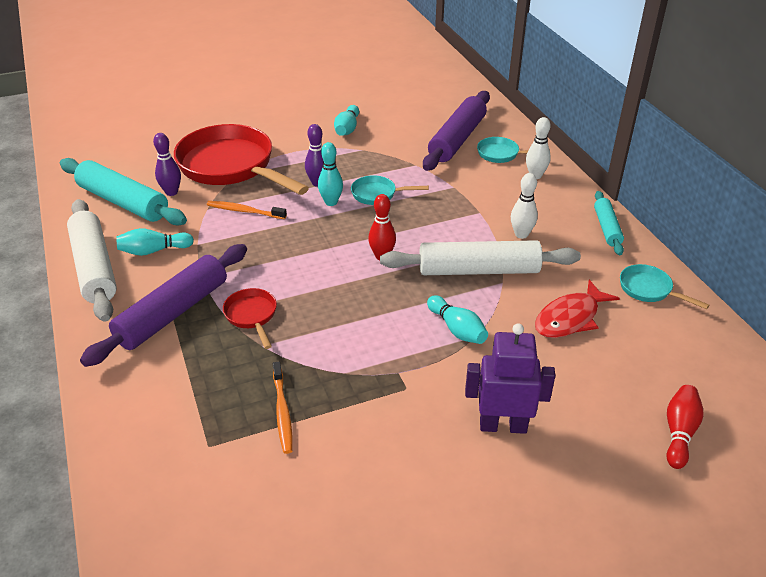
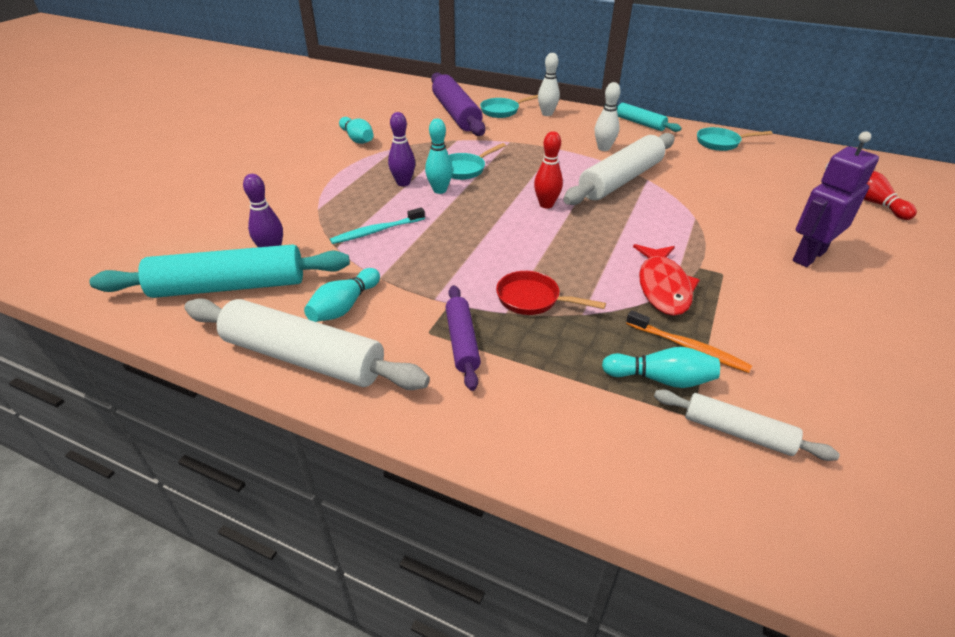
camera: 45 degrees left, 0 degrees up
purple rolling pin [80,244,247,367] -> purple rolling pin [445,285,481,391], size x0.55
red pan [174,124,309,195] -> none
orange toothbrush [207,201,287,219] -> turquoise toothbrush [330,207,425,244]
turquoise bowling pin [427,295,488,344] -> turquoise bowling pin moved to [602,347,720,388]
red fish [535,280,620,338] -> red fish moved to [633,244,700,316]
none -> white rolling pin [654,389,840,461]

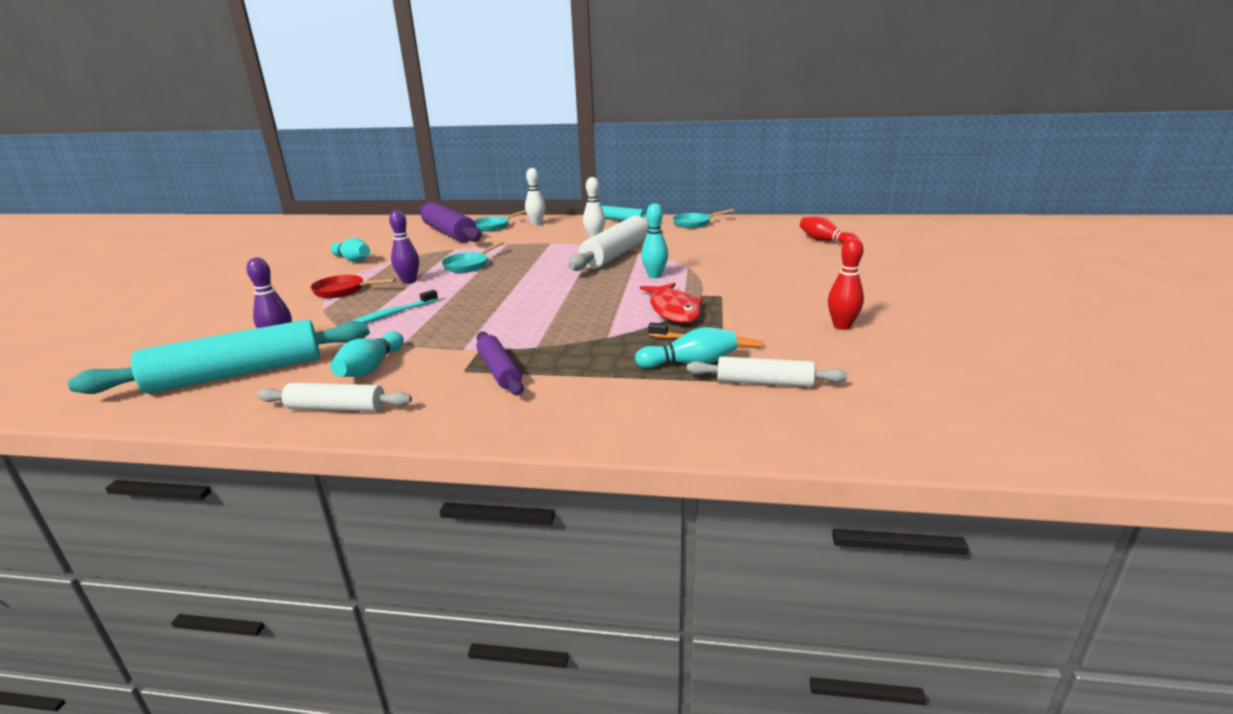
camera: 15 degrees left, 15 degrees down
white rolling pin [184,298,430,390] -> white rolling pin [257,383,412,412], size x0.55
turquoise bowling pin [425,119,453,194] -> turquoise bowling pin moved to [641,203,668,278]
red pan [496,271,606,315] -> red pan moved to [310,275,396,298]
red bowling pin [534,131,563,209] -> red bowling pin moved to [828,238,864,330]
purple robot [793,131,879,267] -> none

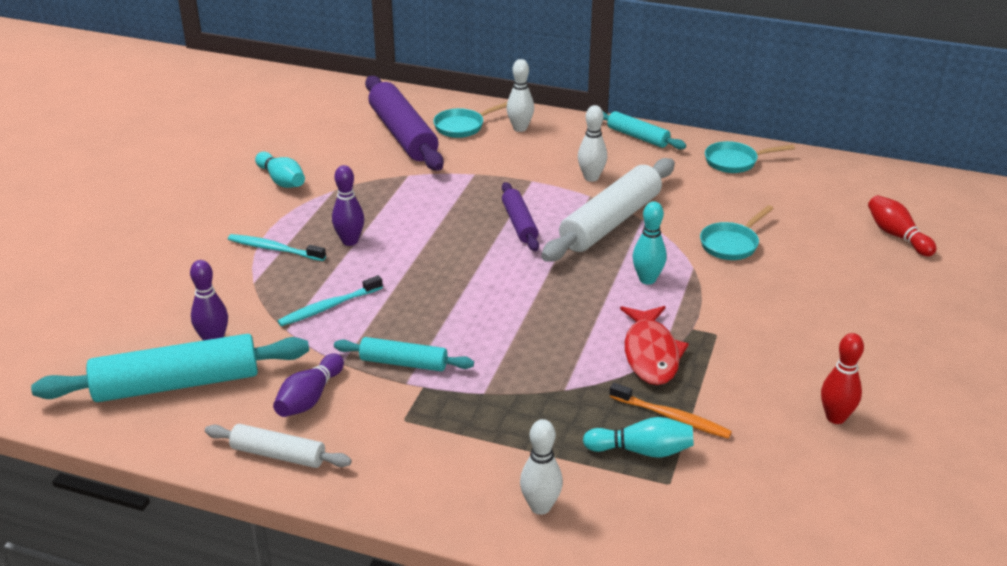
camera: 10 degrees right, 10 degrees up
red pan [310,275,396,298] -> turquoise toothbrush [228,234,326,261]
turquoise bowling pin [330,331,404,377] -> purple bowling pin [273,353,344,417]
turquoise pan [442,241,504,273] -> turquoise pan moved to [700,205,774,260]
purple rolling pin [477,332,524,395] -> purple rolling pin moved to [502,182,539,251]
white rolling pin [687,356,848,387] -> none
none -> turquoise rolling pin [334,337,474,371]
none -> white bowling pin [520,419,563,515]

